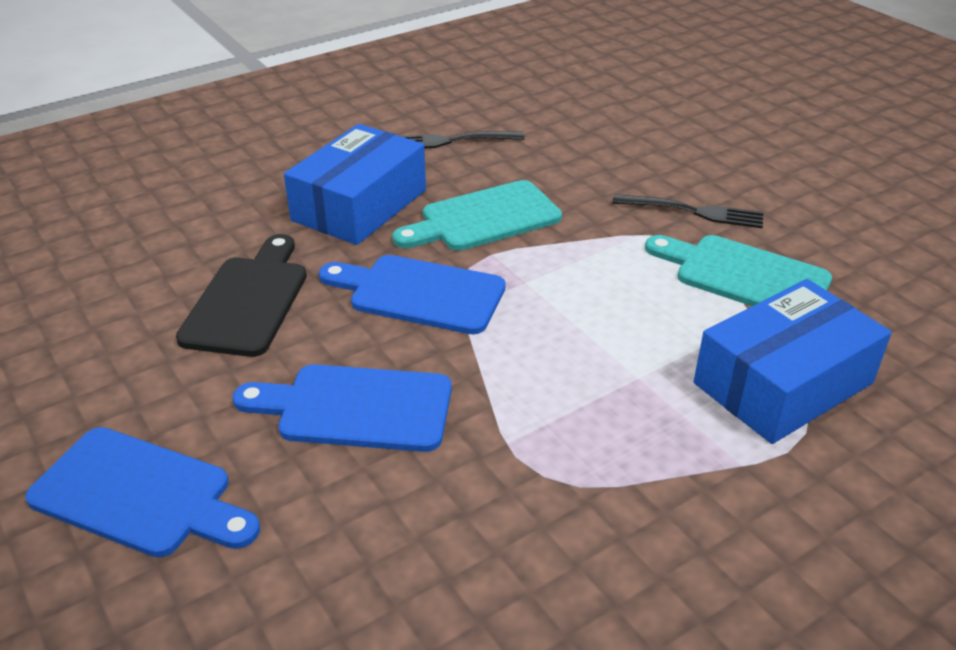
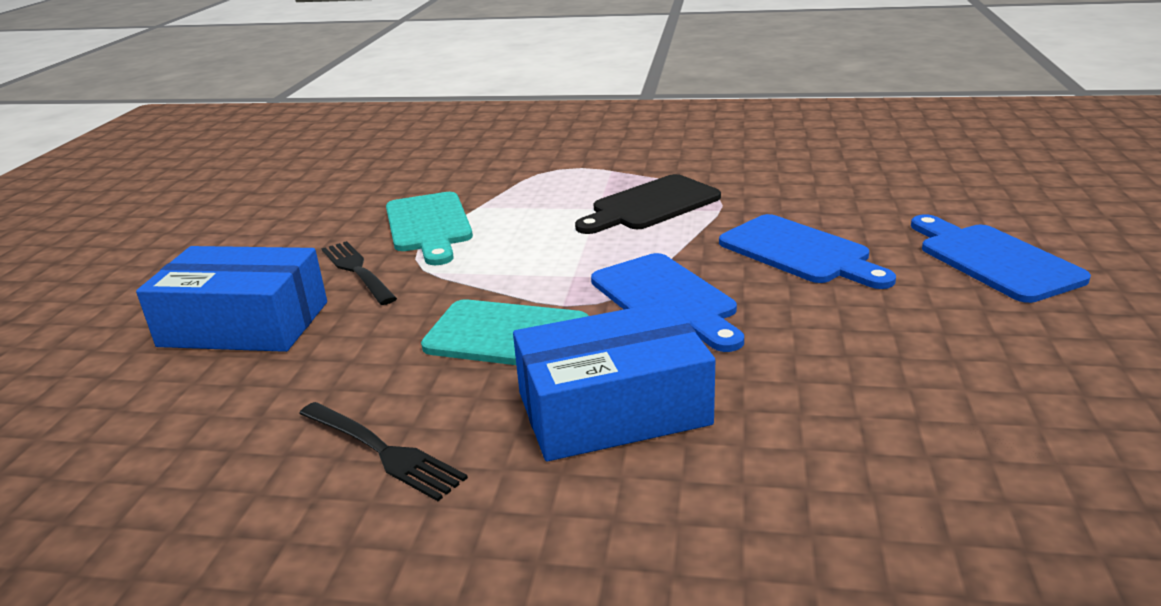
camera: 135 degrees left, 10 degrees down
black cutting board [176,234,307,357] -> black cutting board moved to [575,174,721,234]
blue box [694,279,892,444] -> blue box moved to [136,246,327,352]

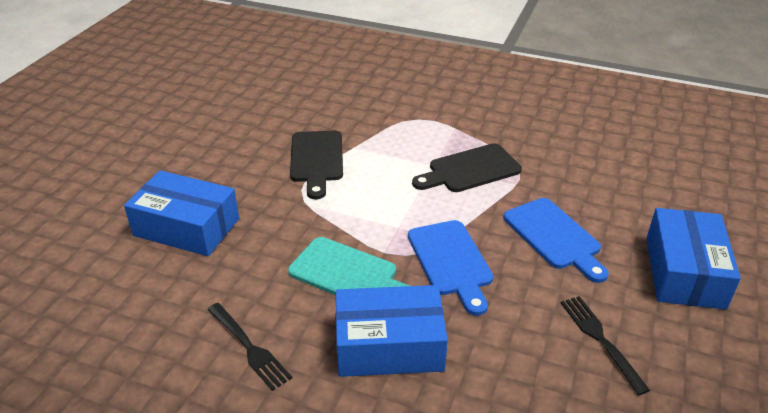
camera: 10 degrees right, 10 degrees up
black fork [321,241,397,305] -> black fork moved to [561,296,650,395]
turquoise cutting board [386,192,473,265] -> black cutting board [290,131,343,199]
blue cutting board [911,214,1091,303] -> blue box [646,208,741,310]

